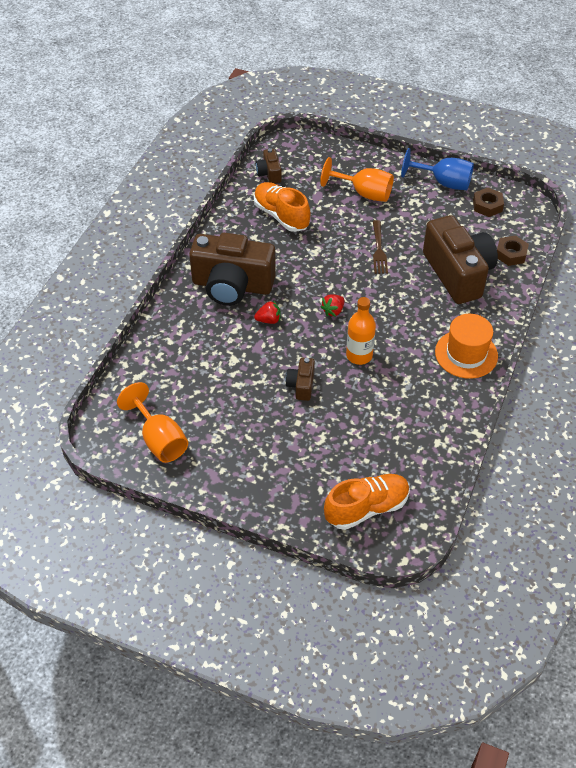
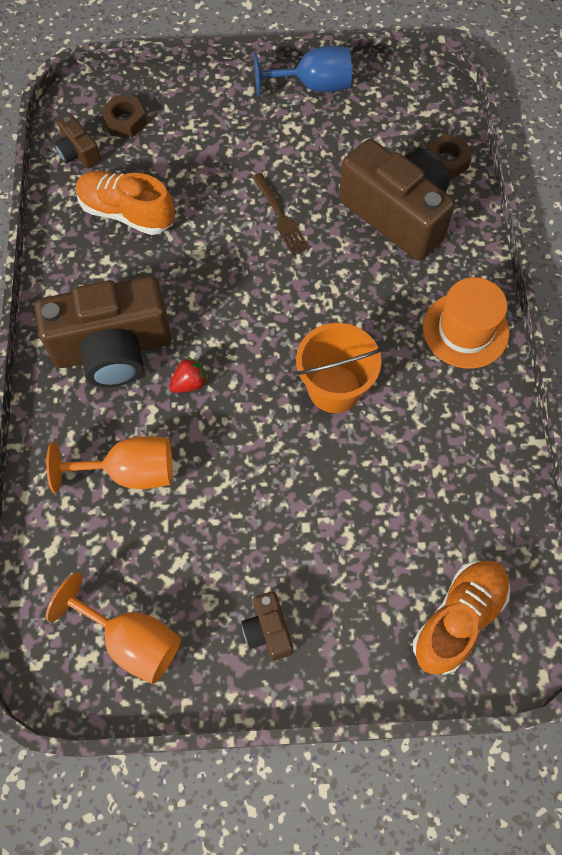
camera: 25 degrees left, 15 degrees up
brown camera [285,358,315,401] -> brown camera moved to [241,592,293,661]
orange goblet [320,157,394,202] -> orange goblet moved to [46,436,173,493]
red strawberry [320,294,345,317] -> none
orange bottle [346,297,376,365] -> orange bucket [296,323,382,413]
brown nut [473,187,504,217] -> brown nut moved to [100,95,147,138]

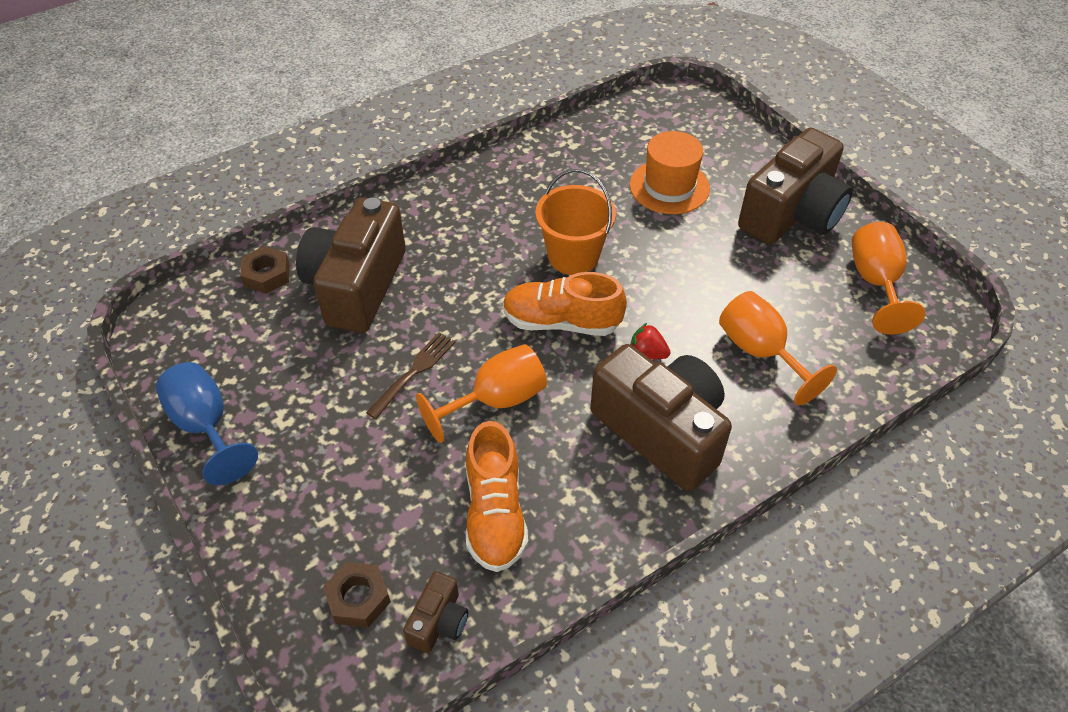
camera: 120 degrees left, 15 degrees down
brown camera [241,592,293,661] -> brown camera [738,128,853,245], size x2.26
orange shoe [413,561,510,675] -> orange shoe moved to [503,272,627,336]
orange hat [423,277,510,369] -> orange hat moved to [630,131,710,214]
none -> orange goblet [416,344,547,443]

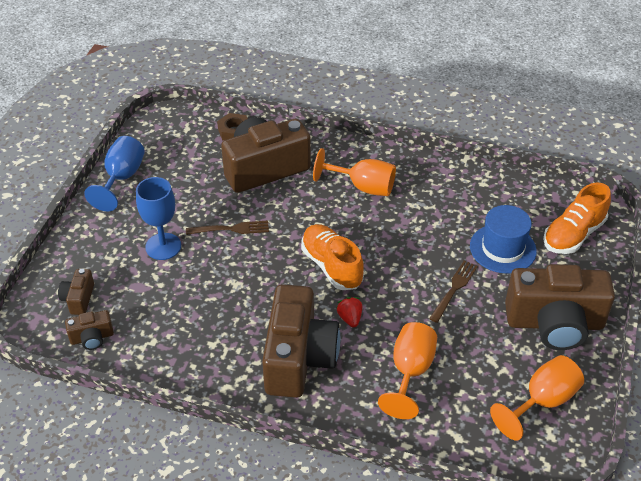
camera: 50 degrees right, 5 degrees down
brown nut [323,562,391,628] -> brown camera [58,269,94,315]
orange goblet [416,344,547,443] -> orange goblet moved to [313,148,396,196]
orange shoe [466,421,528,572] -> orange shoe moved to [543,183,611,254]
orange bucket [535,169,616,275] -> none
orange hat [630,131,710,214] -> blue hat [470,205,537,274]
none -> blue goblet [136,177,181,260]
none -> brown fork [429,260,478,323]

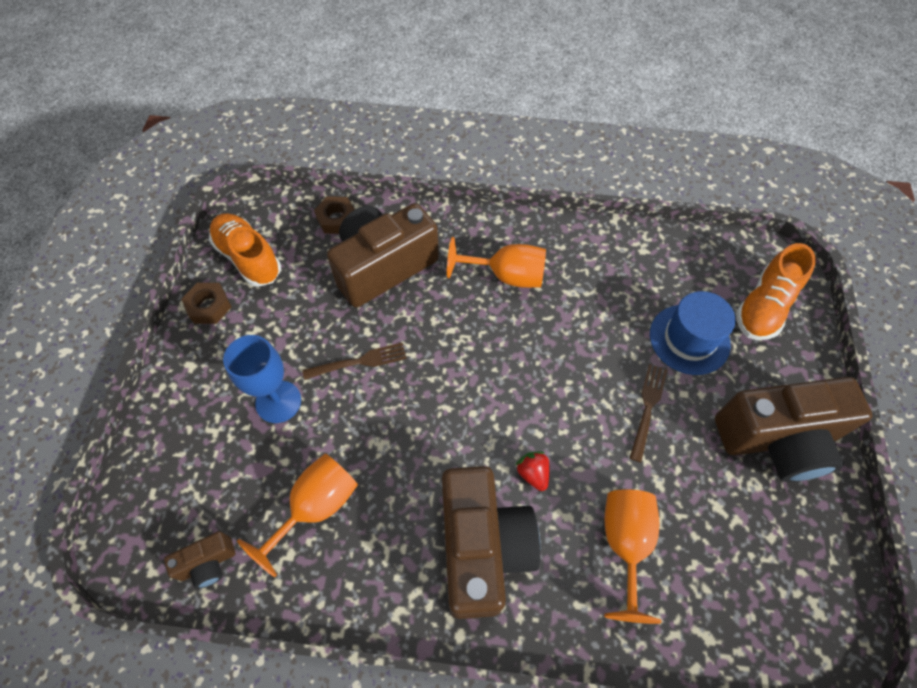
camera: 10 degrees left, 15 degrees up
brown camera [58,269,94,315] -> none
blue goblet [84,136,145,211] -> brown nut [182,283,231,324]
orange shoe [301,224,364,290] -> orange shoe moved to [209,213,281,287]
orange goblet [490,355,584,440] -> orange goblet moved to [237,454,358,577]

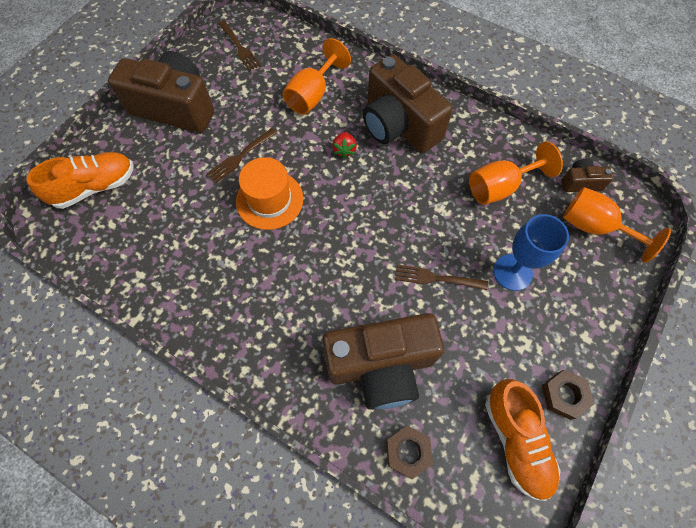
camera: 155 degrees left, 5 degrees up
brown camera [442,466,540,619] -> brown camera turned 60 degrees counterclockwise [363,54,453,153]
orange goblet [447,237,546,288] -> orange goblet moved to [563,187,671,263]
blue hat [650,291,735,375] -> none
none -> brown fork [218,21,261,71]
none -> orange hat [236,157,303,230]

